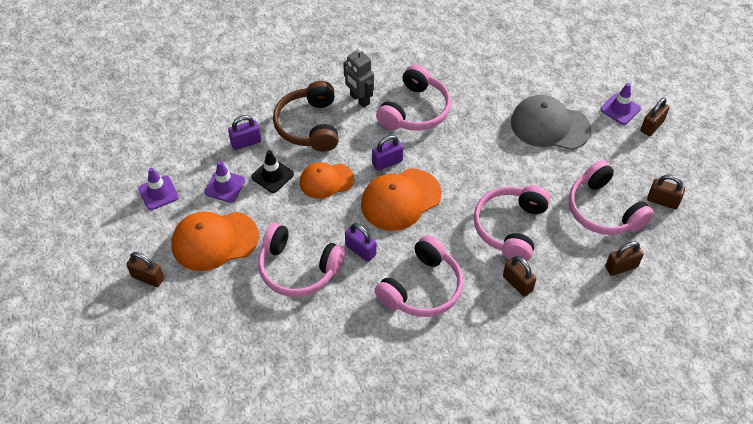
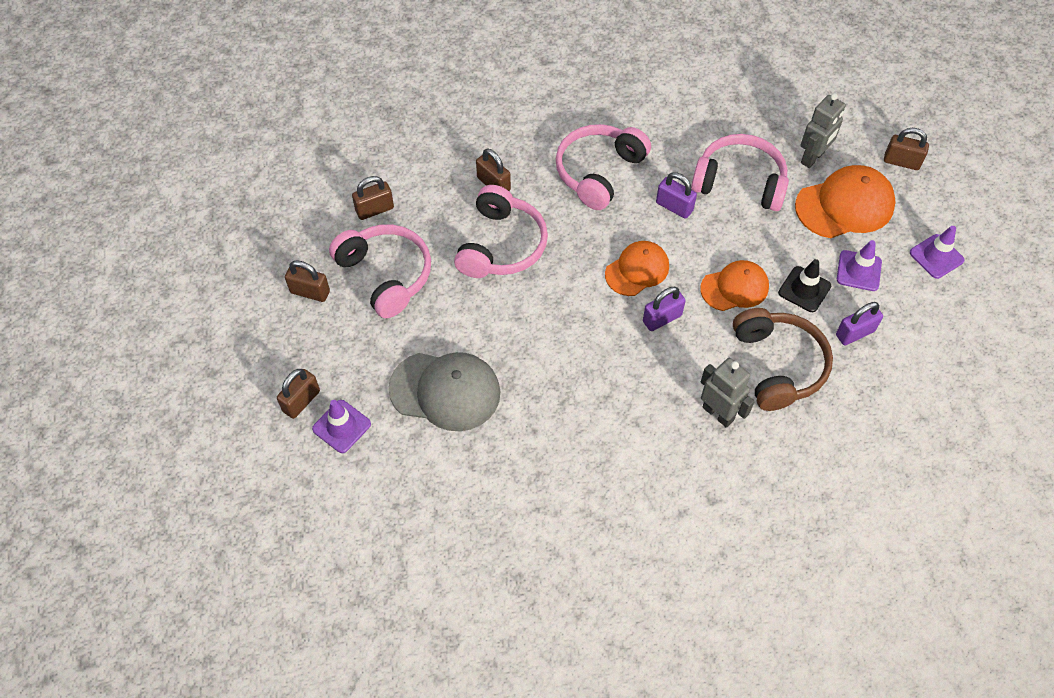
camera: 175 degrees right, 5 degrees up
orange cap [361,168,442,231] -> orange cap [605,241,669,296], size x0.66
pink headphones [376,64,451,131] -> none
none -> grey robot [801,93,846,168]

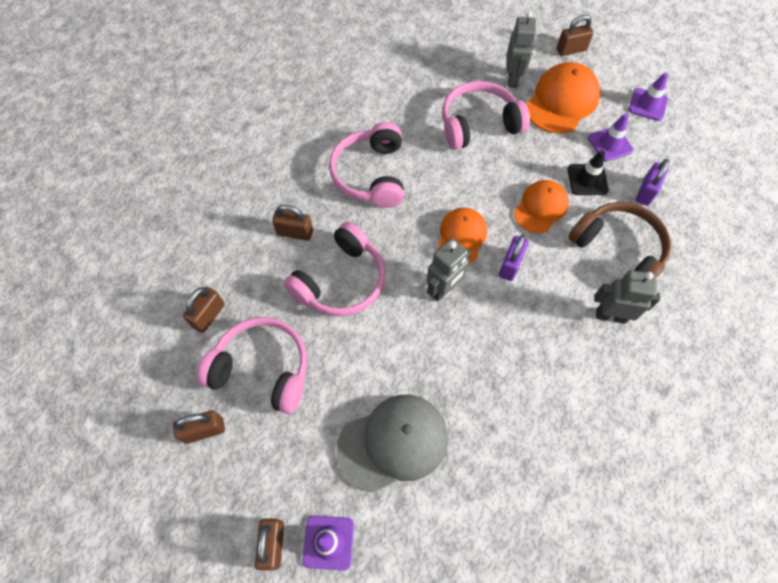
camera: 35 degrees left, 5 degrees up
pink headphones [454,185,548,278] -> pink headphones turned 60 degrees clockwise [284,221,385,316]
purple padlock [656,172,697,219] -> none
none -> grey robot [426,238,471,301]

